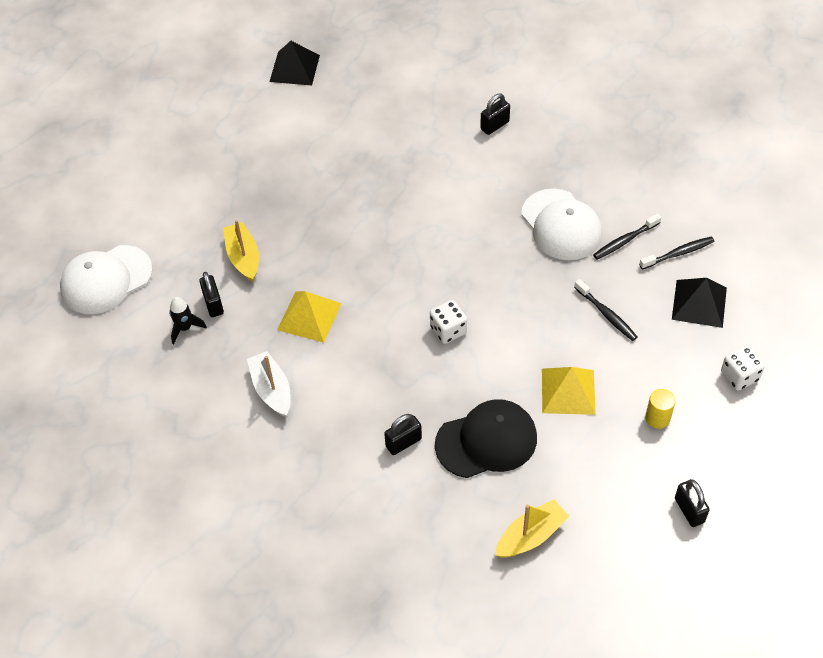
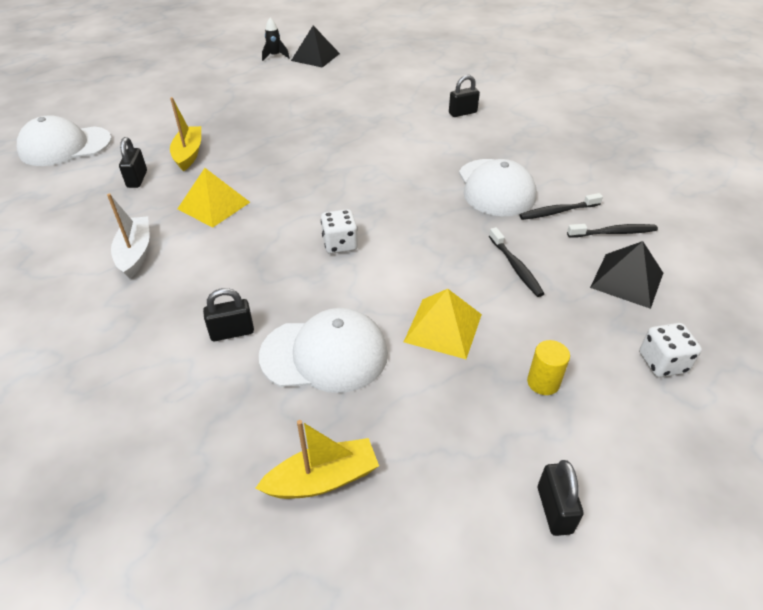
camera: 15 degrees right, 10 degrees down
black rocket [169,297,207,344] -> black rocket moved to [262,18,289,61]
black cap [435,399,537,478] -> white cap [259,308,388,393]

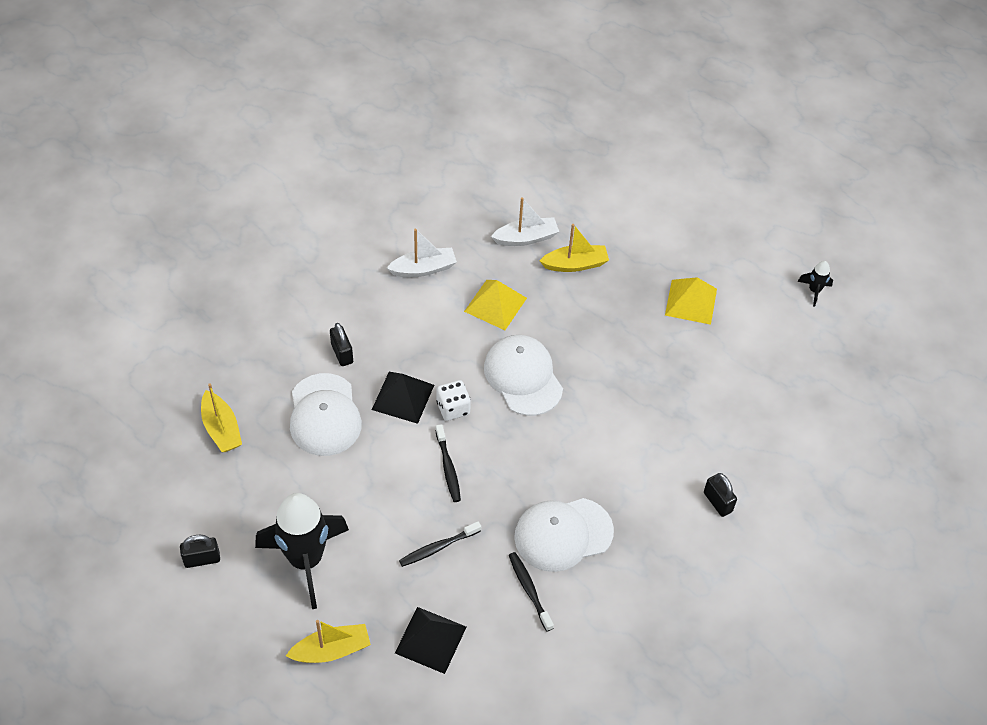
camera: 80 degrees right, 10 degrees up
white cap [17,115,112,166] -> white cap moved to [484,335,563,416]
black padlock [119,137,147,188] -> white boat [491,197,559,246]
black pyramid [291,25,340,68] -> black pyramid moved to [372,372,434,424]
yellow pyramid [404,289,482,359] -> yellow pyramid moved to [665,277,717,325]
yellow cylinder [527,340,570,395] -> black rocket [255,493,349,609]
black toothbrush [567,224,658,237] -> black toothbrush moved to [435,424,461,502]
white dice [639,323,702,377] -> yellow boat [286,620,371,663]

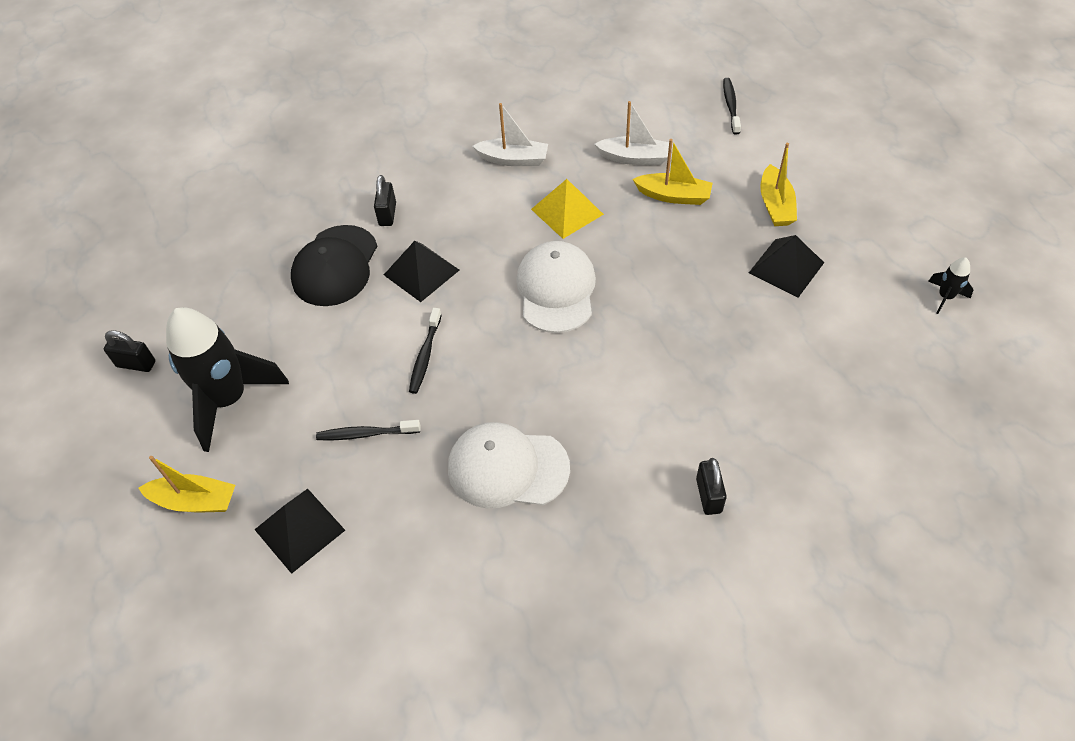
camera: 30 degrees right, 0 degrees up
yellow boat [201,383,242,452] -> yellow boat moved to [760,143,797,226]
white cap [290,373,362,456] -> black cap [291,225,377,306]
white dice [437,380,471,421] -> none
black toothbrush [509,552,554,631] -> black toothbrush moved to [723,78,741,135]
yellow pyramid [665,277,717,325] -> black pyramid [749,235,824,297]

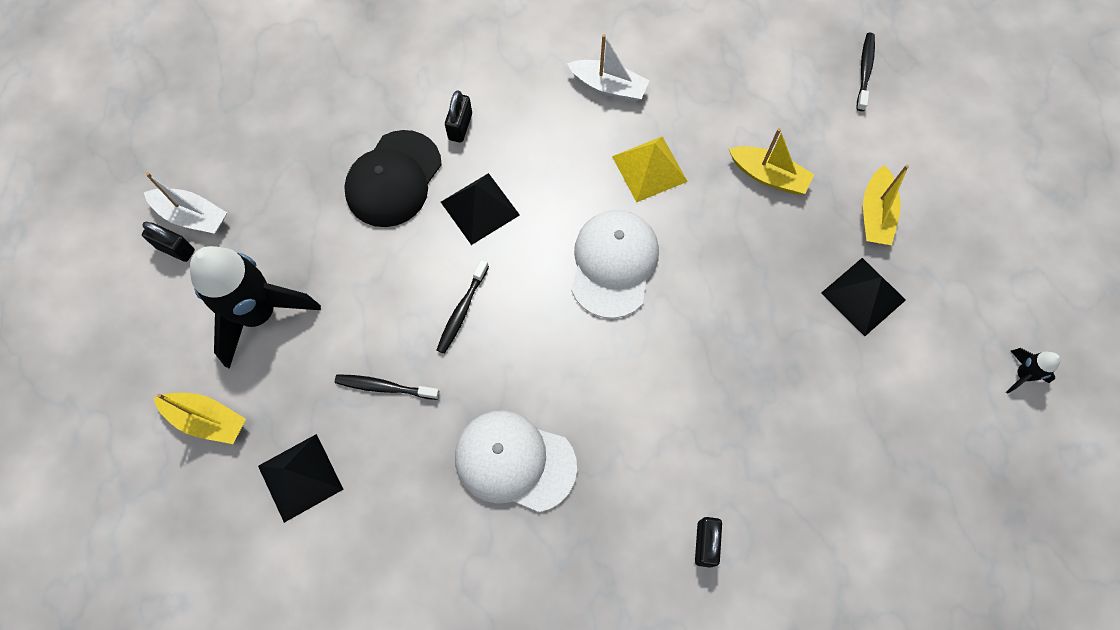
camera: 10 degrees right, 15 degrees up
white boat [594,101,669,165] -> white boat moved to [144,172,227,234]

